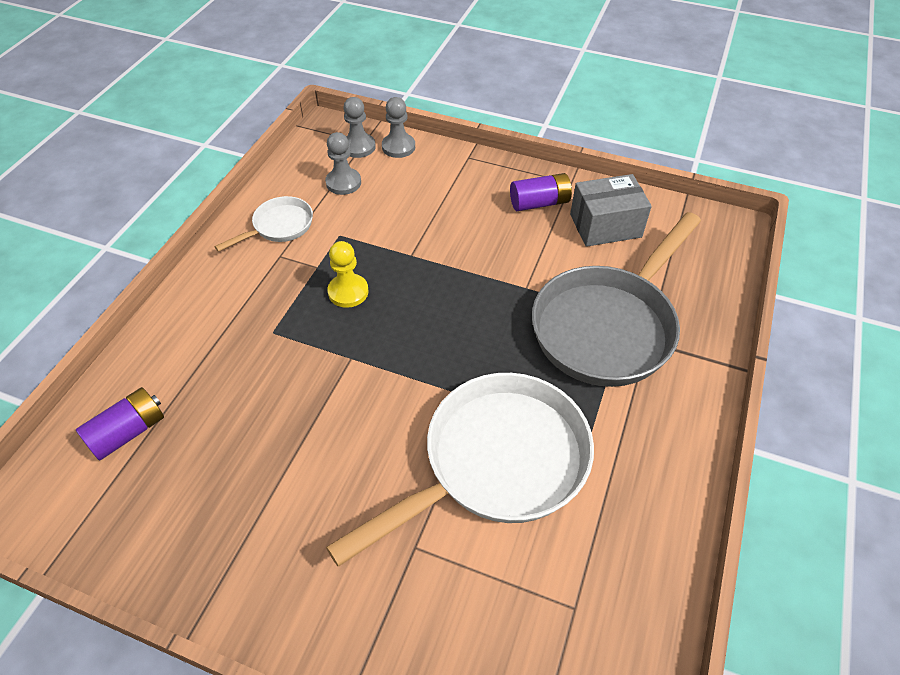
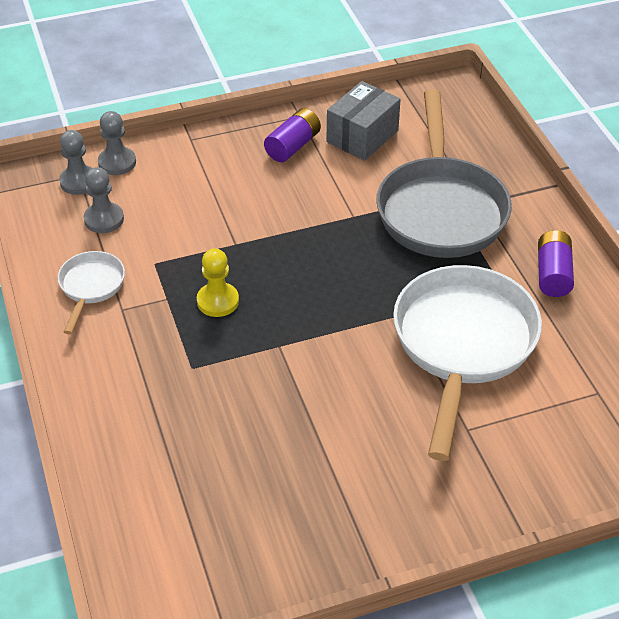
camera: 40 degrees left, 5 degrees down
purple battery [76,387,164,461] -> purple battery moved to [538,230,574,297]

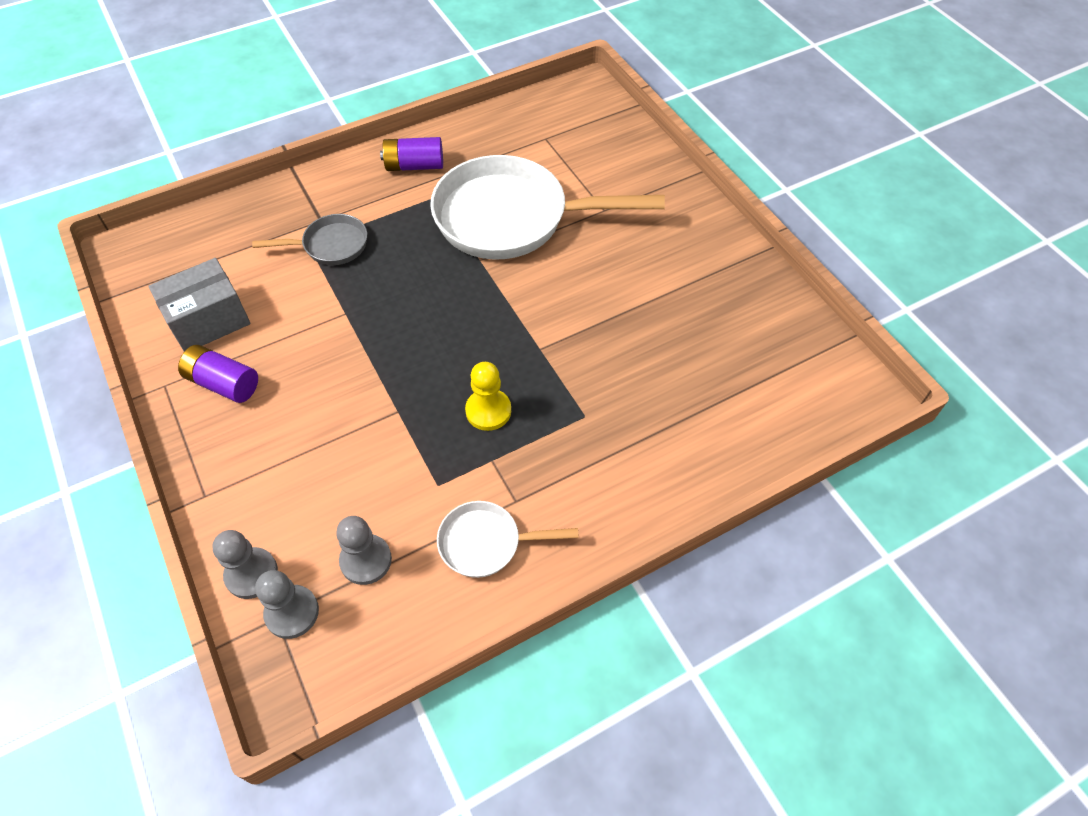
camera: 100 degrees left, 10 degrees up
grey box [327,81,401,161] -> grey box turned 60 degrees counterclockwise [149,258,251,352]
grey pan [376,89,512,258] -> grey pan [252,214,367,265], size x0.48

